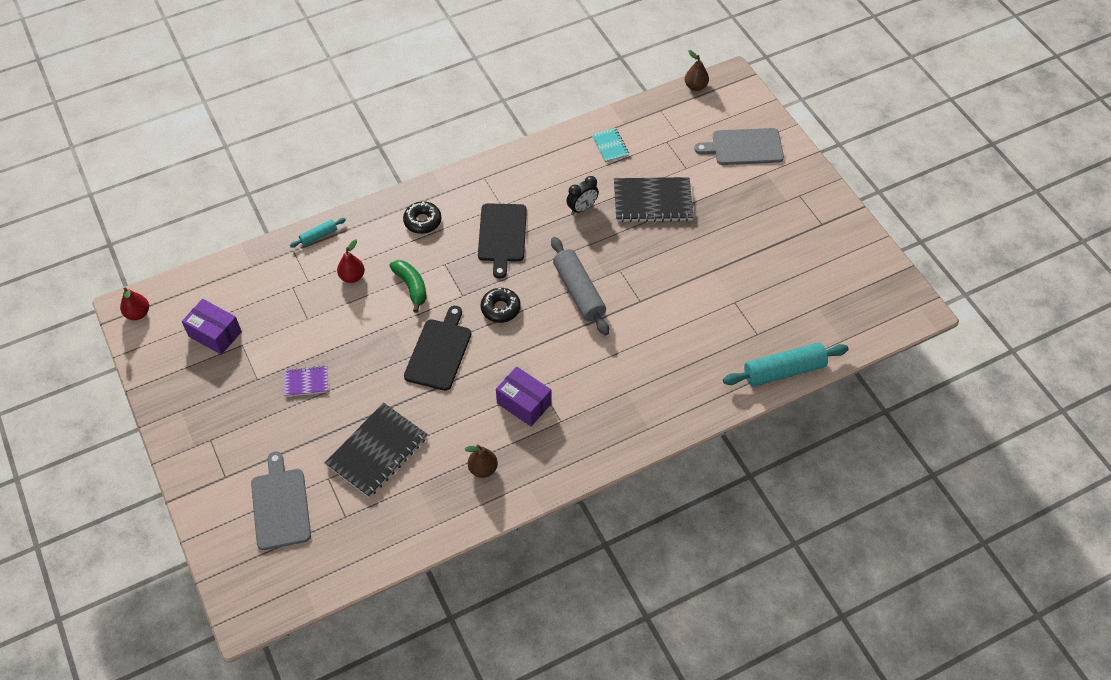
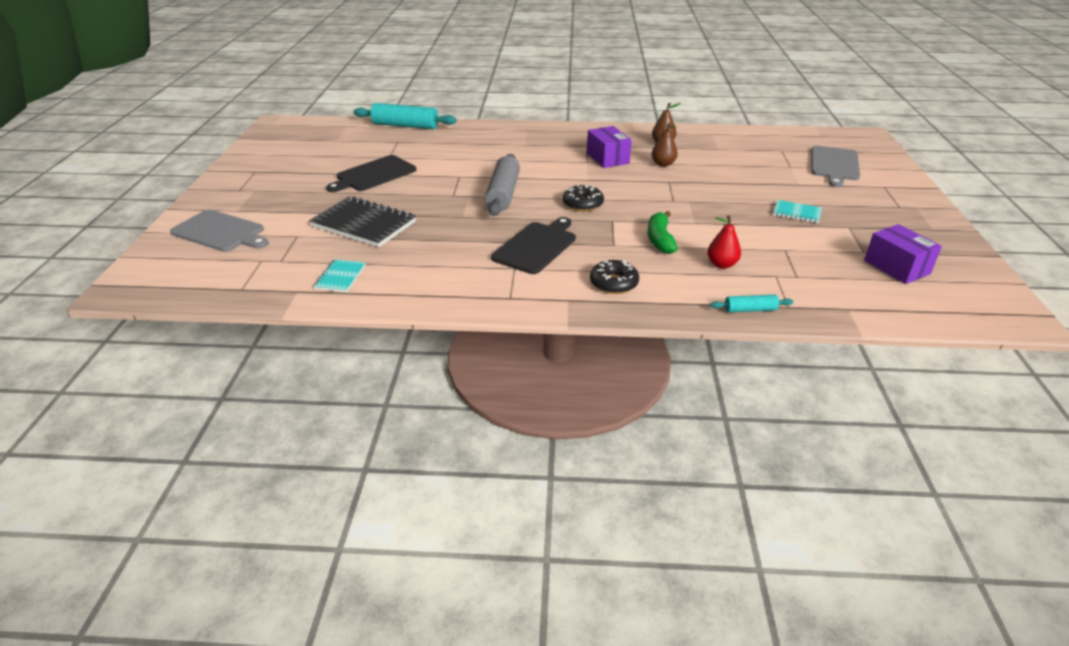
camera: 150 degrees left, 20 degrees down
red pear [120,287,149,320] -> none
purple notebook [284,366,328,397] -> turquoise notebook [773,200,822,223]
black notebook [325,403,427,498] -> none
black cutting board [404,306,471,391] -> black cutting board moved to [326,155,417,192]
black clock [566,176,599,214] -> none
brown pear [685,50,709,91] -> brown pear moved to [652,122,678,167]

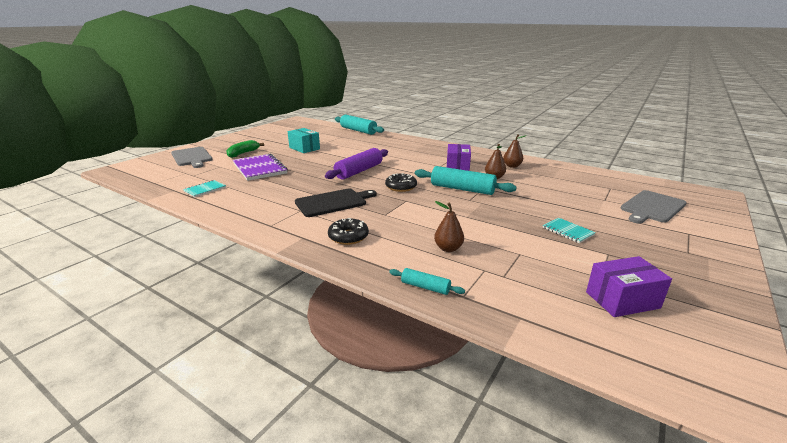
camera: 30 degrees right, 10 degrees down
black notebook [309,196,416,247] -> purple notebook [233,153,288,181]
black cutting board [326,155,417,192] -> turquoise box [288,128,320,153]
grey rolling pin [485,154,520,216] -> purple rolling pin [325,148,388,179]
green banana [648,211,678,254] -> green banana moved to [227,140,264,158]
red pear [707,215,741,269] -> brown pear [434,201,464,252]
purple box [864,224,942,284] -> purple box turned 75 degrees clockwise [586,256,672,317]
none -> turquoise rolling pin [415,166,517,195]

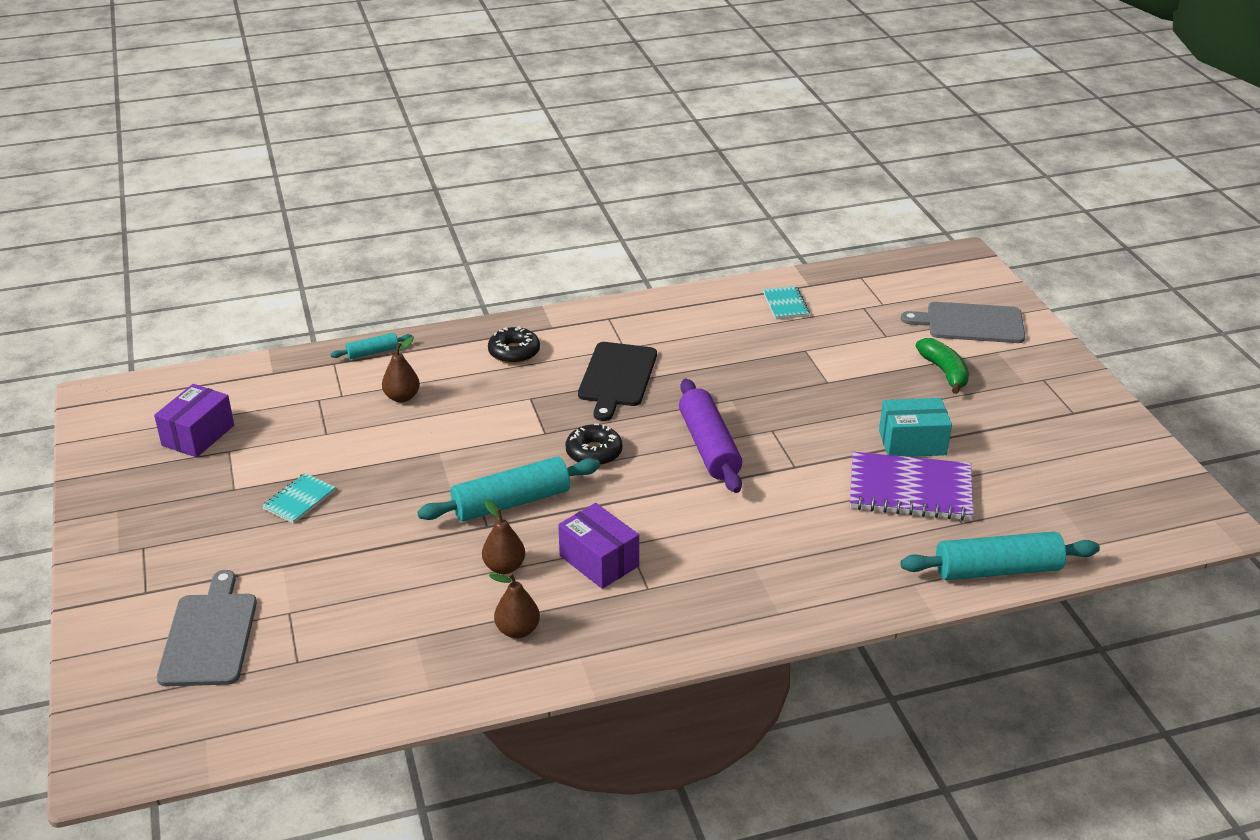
camera: 130 degrees right, 10 degrees up
purple notebook [233,153,288,181] -> purple notebook moved to [850,452,973,521]
turquoise notebook [543,218,596,243] -> turquoise notebook turned 60 degrees counterclockwise [262,473,336,524]

